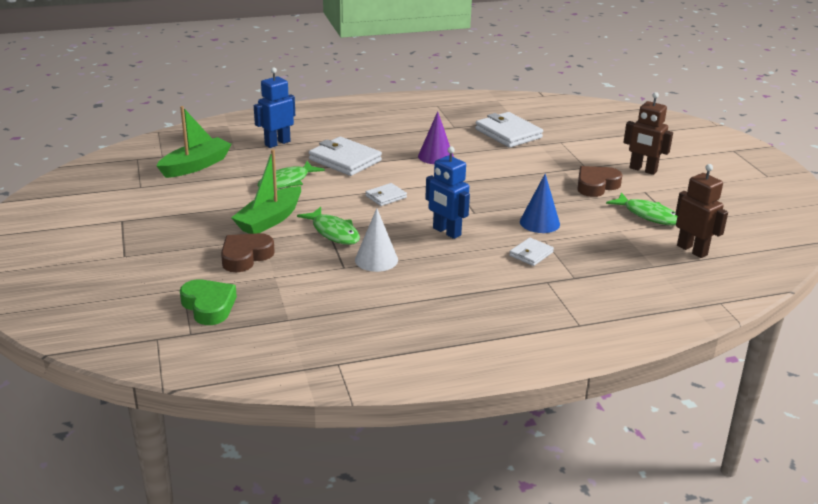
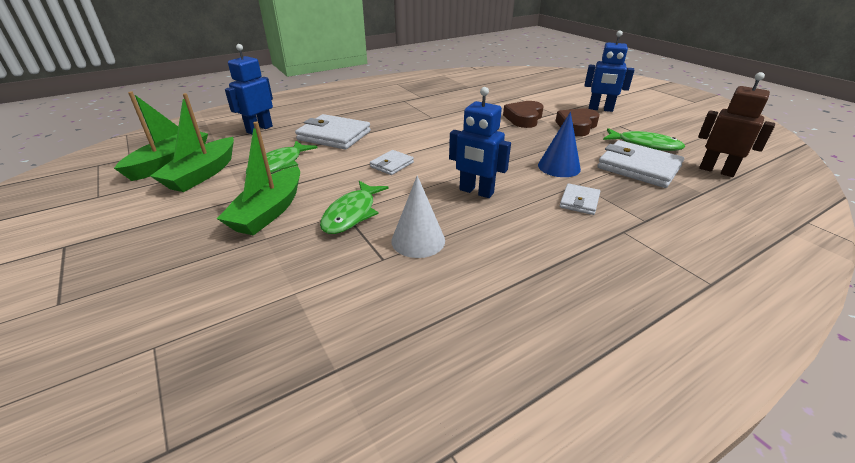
camera: 15 degrees left, 5 degrees up
green heart [180,279,237,325] -> none
brown heart [221,233,275,272] -> brown heart moved to [503,101,543,128]
green fish [297,207,360,245] -> green fish turned 75 degrees clockwise [320,181,389,234]
purple cone [418,111,454,164] -> none
white wallet [475,112,543,148] -> white wallet moved to [597,140,684,188]
brown robot [623,92,673,175] -> blue robot [584,31,634,112]
none -> green boat [150,93,234,192]

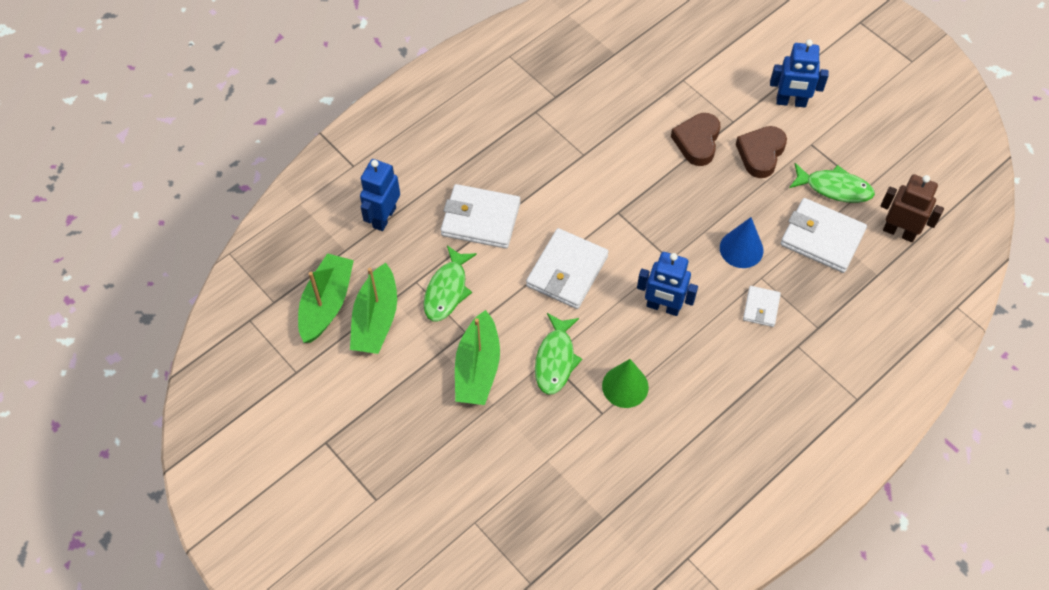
camera: 10 degrees left, 25 degrees up
white wallet [370,150,414,175] -> white wallet [526,228,609,309], size x1.88
white cone [391,175,445,258] -> green cone [602,359,649,408]

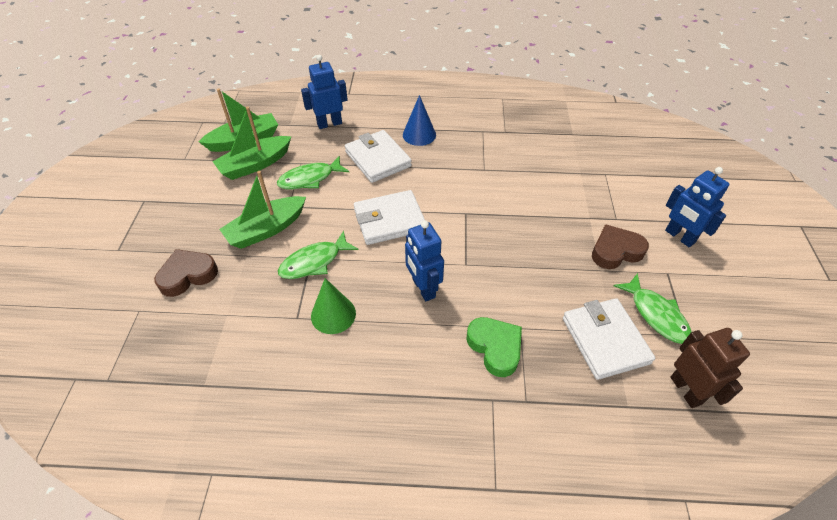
camera: 45 degrees right, 10 degrees down
brown heart [671,113,720,166] -> brown heart moved to [154,249,218,297]
blue cone [720,217,764,268] -> blue cone moved to [403,95,436,146]
white wallet [743,286,781,327] -> green heart [467,317,522,377]

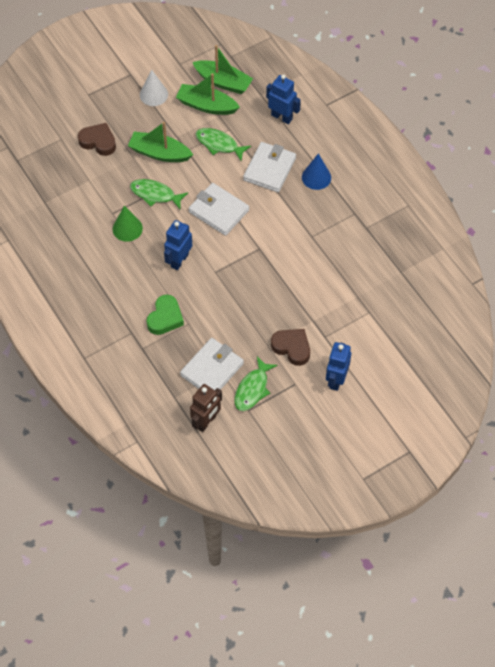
camera: 55 degrees right, 10 degrees up
none -> white cone [140,69,168,106]

